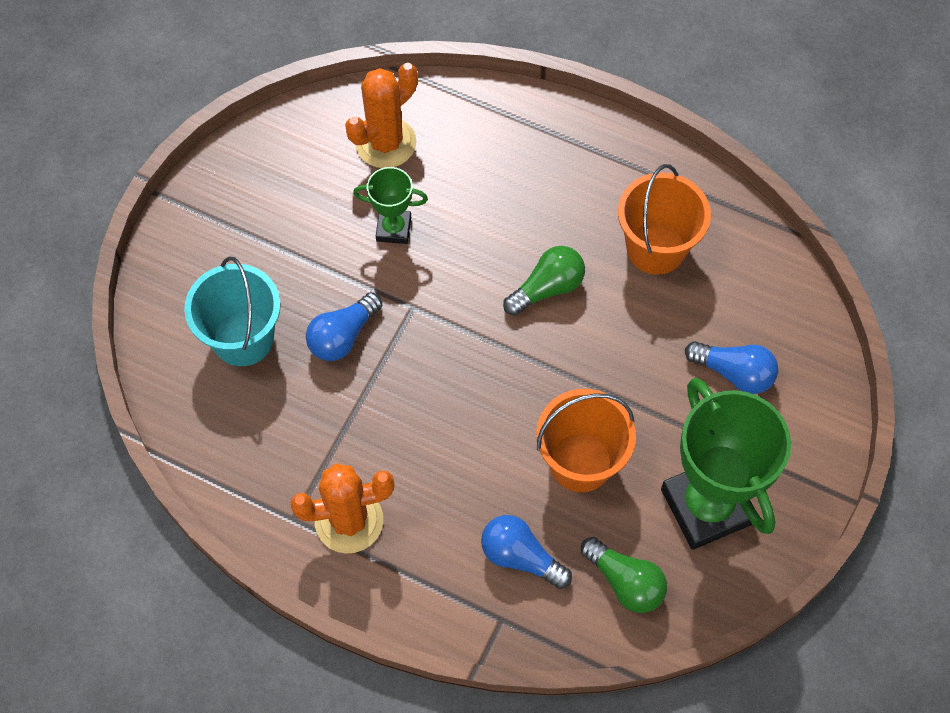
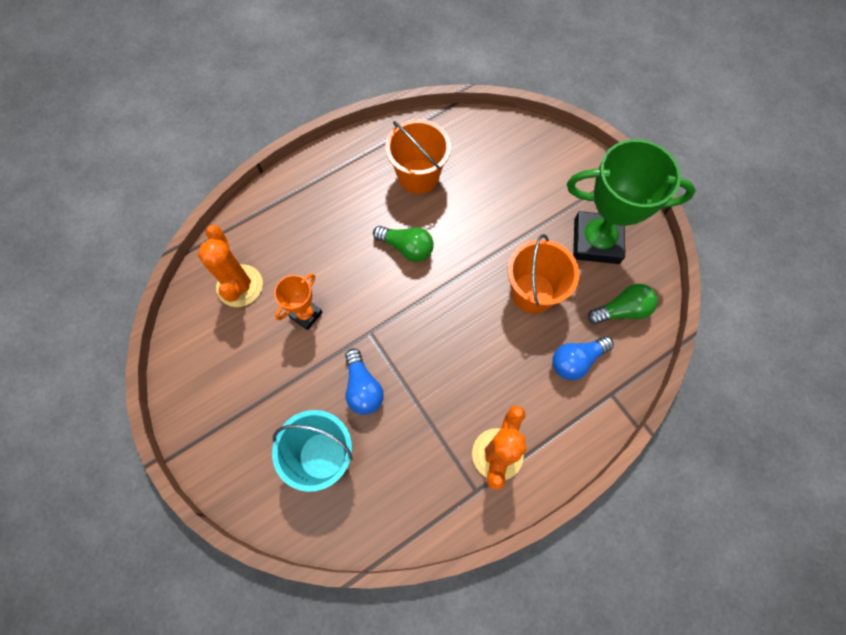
camera: 60 degrees left, 5 degrees up
green trophy [353,167,428,244] -> orange trophy [274,273,323,330]
green light bulb [503,246,585,316] -> green light bulb turned 120 degrees clockwise [373,226,434,262]
blue light bulb [685,341,778,394] -> none

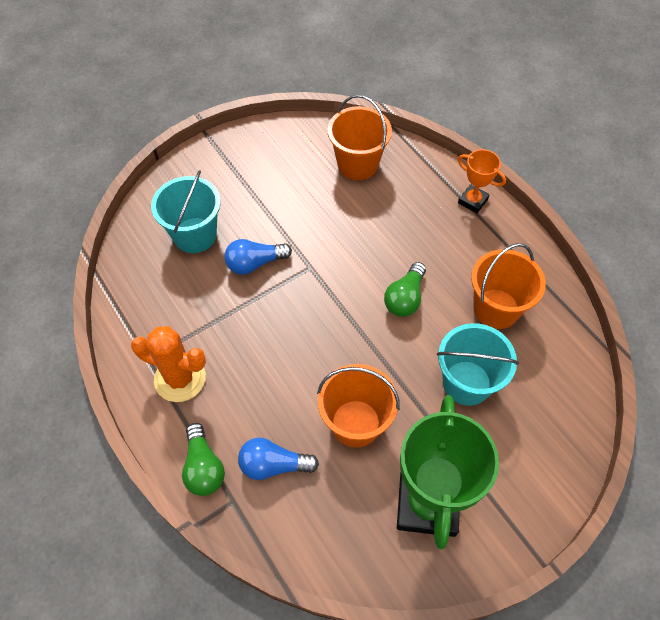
camera: 90 degrees right, 10 degrees down
orange cactus [198,225,263,307] -> orange bucket [328,95,392,180]
orange trophy [274,273,323,330] -> orange trophy moved to [458,149,506,213]
blue light bulb [552,336,614,380] -> blue light bulb turned 60 degrees counterclockwise [238,438,319,480]
green light bulb [588,284,658,324] -> green light bulb moved to [182,423,225,496]
none -> turquoise bucket [437,323,519,406]

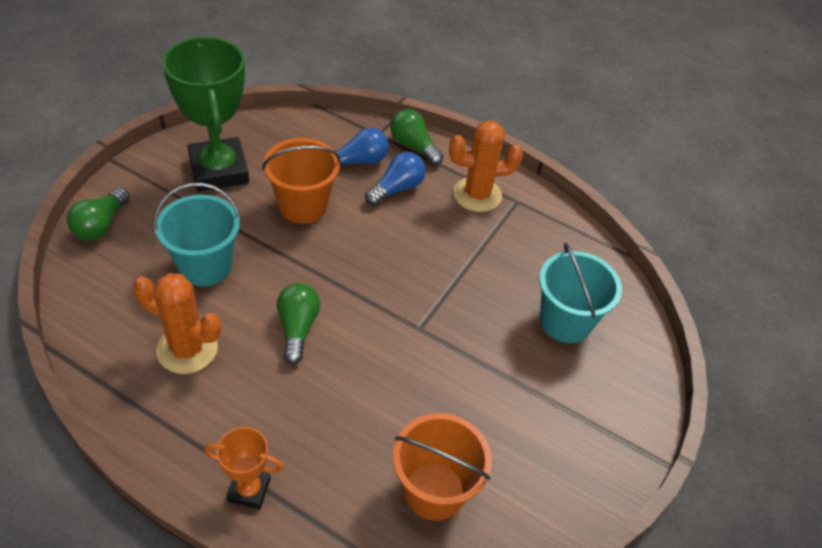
camera: 150 degrees right, 10 degrees down
blue light bulb [224,239,292,275] -> blue light bulb moved to [365,152,426,206]
orange bucket [471,243,546,329] -> orange cactus [133,273,221,374]
none -> green light bulb [67,187,130,240]

